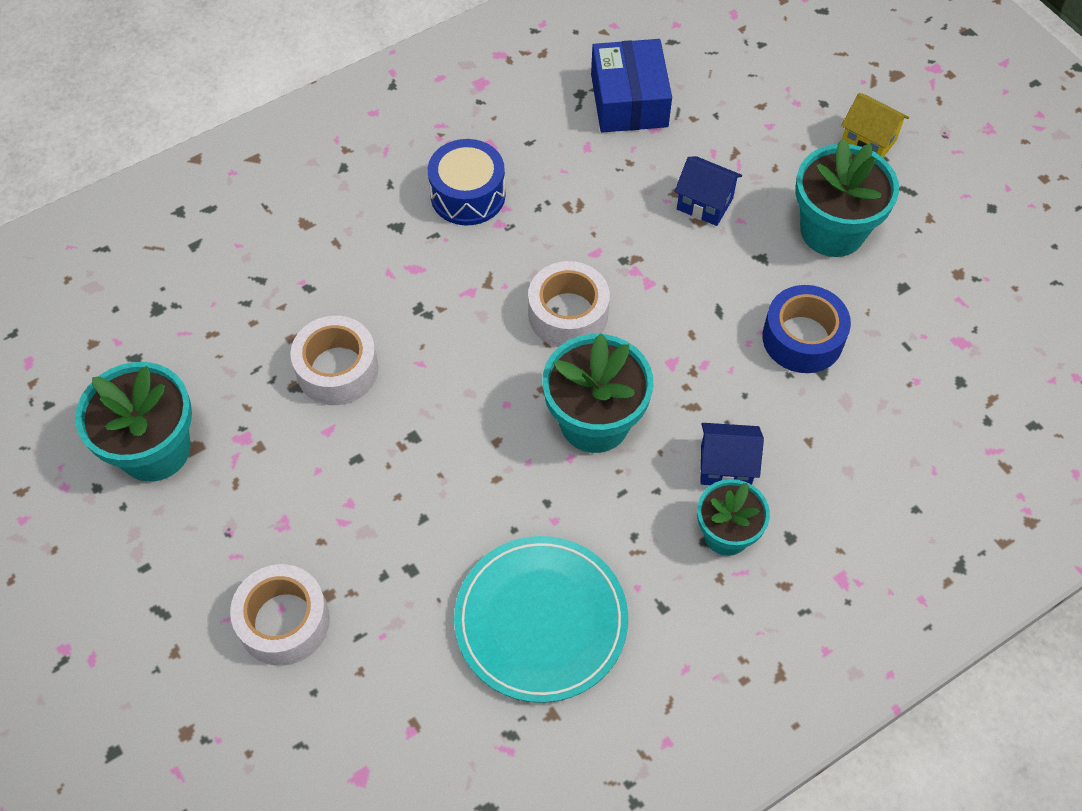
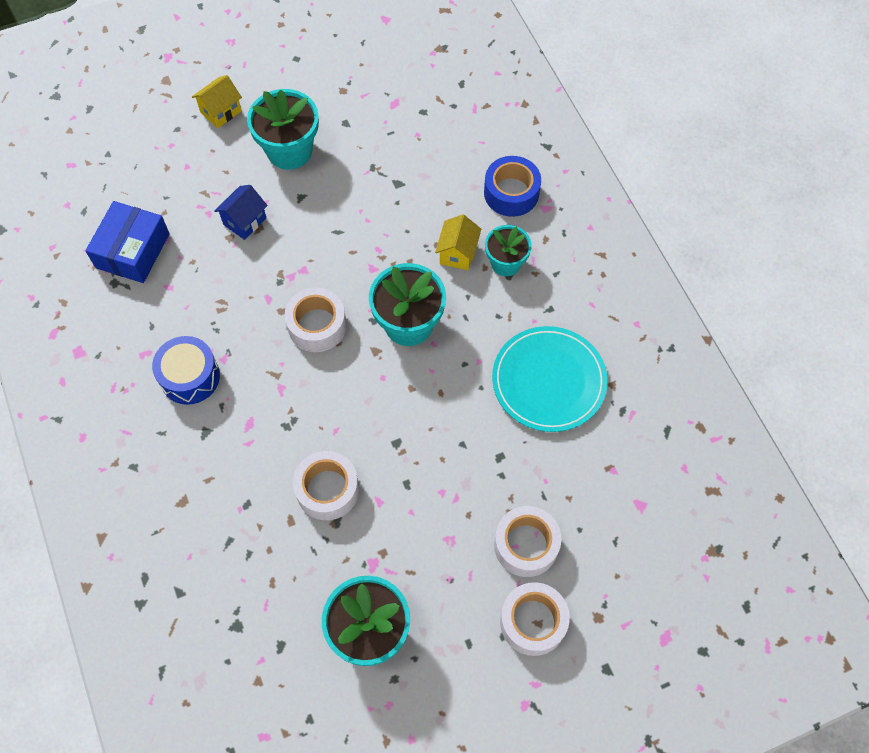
camera: 80 degrees left, 5 degrees up
blue box [591,39,672,133] -> blue box turned 75 degrees counterclockwise [85,201,170,283]
blue house [701,423,764,485] -> yellow house [435,214,481,270]
blue tape [762,285,851,373] -> blue tape moved to [484,156,541,217]
none -> white tape [500,582,570,656]

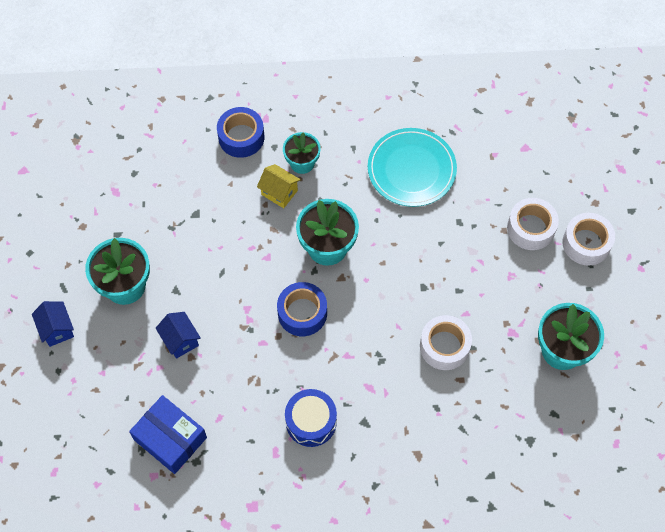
camera: 70 degrees left, 0 degrees up
yellow house [192,75,242,128] -> blue house [32,301,74,347]
white tape [284,288,347,352] -> blue tape [277,282,327,336]

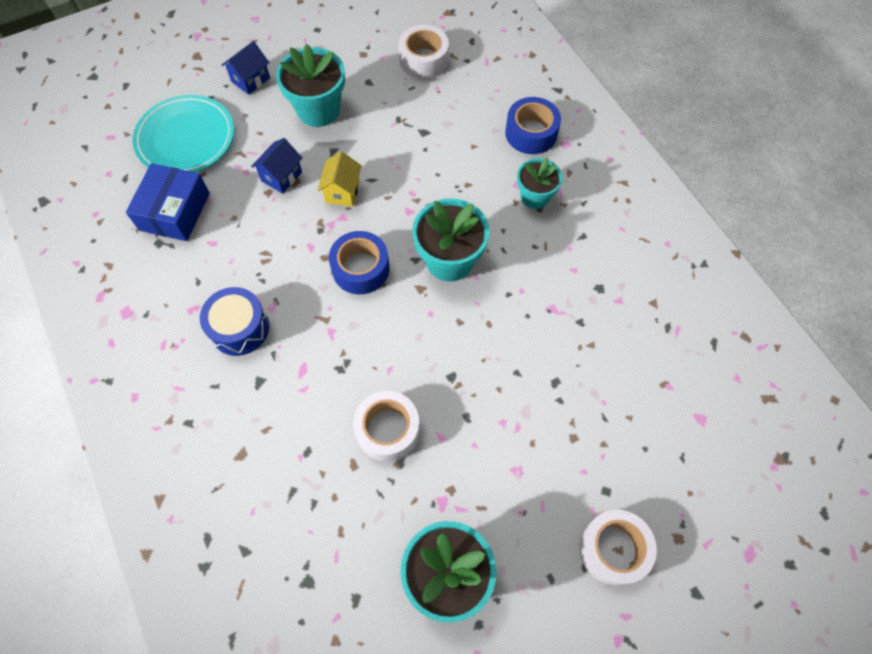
camera: 65 degrees right, 0 degrees up
yellow house [257,164,301,208] -> yellow house moved to [318,151,362,207]
turquoise plate [368,128,457,207] -> turquoise plate moved to [133,95,234,172]
white tape [507,198,559,250] -> white tape moved to [398,25,449,79]

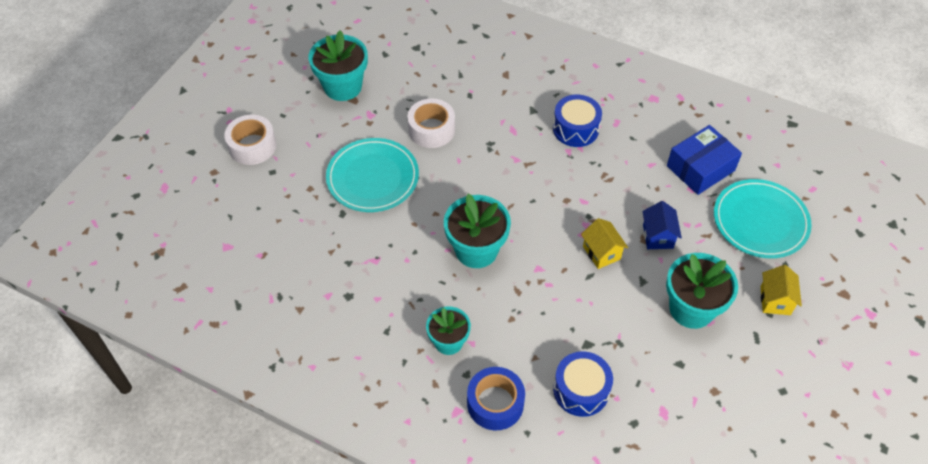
camera: 145 degrees right, 10 degrees down
blue box [126,163,210,241] -> blue box turned 75 degrees clockwise [667,125,742,195]
blue house [222,41,270,95] -> yellow house [761,265,802,315]
blue tape [329,231,390,294] -> none
white tape [398,25,449,79] -> none
none -> turquoise plate [326,138,419,212]
none -> blue drum [553,351,613,417]

